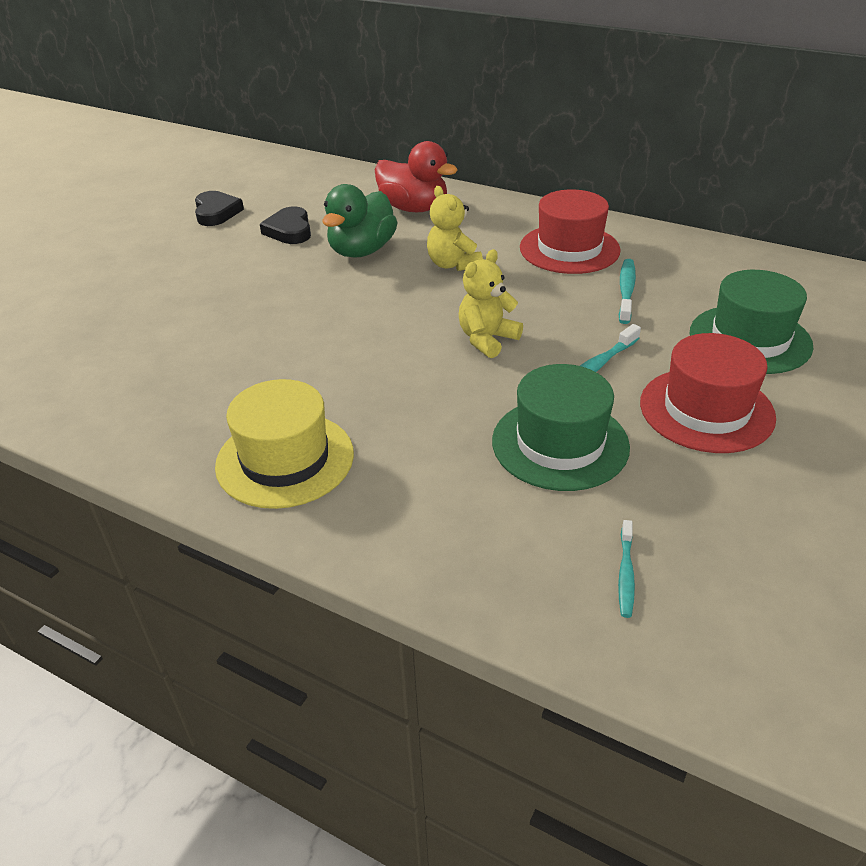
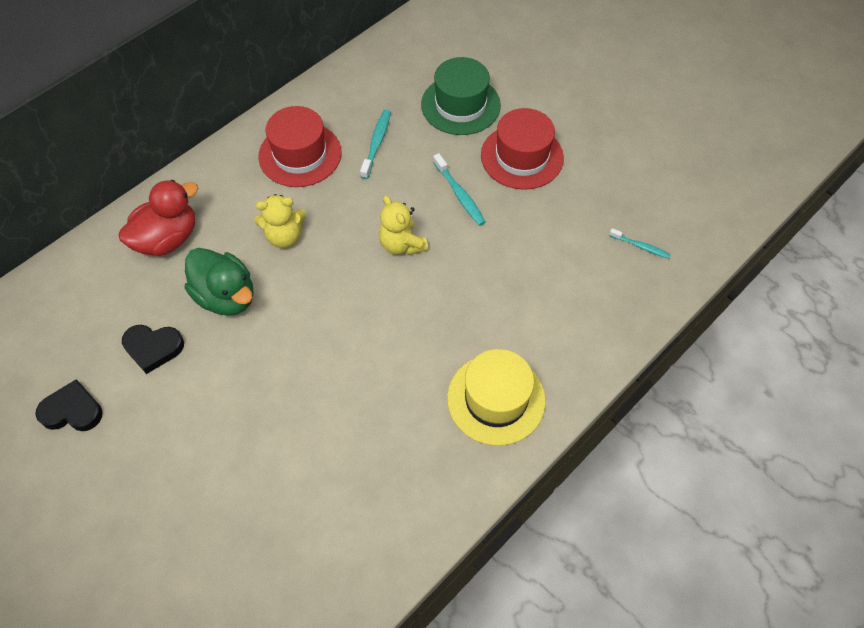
camera: 75 degrees left, 20 degrees up
green hat [492,364,630,491] -> none
turquoise toothbrush [618,259,636,324] -> turquoise toothbrush turned 75 degrees clockwise [360,110,391,179]

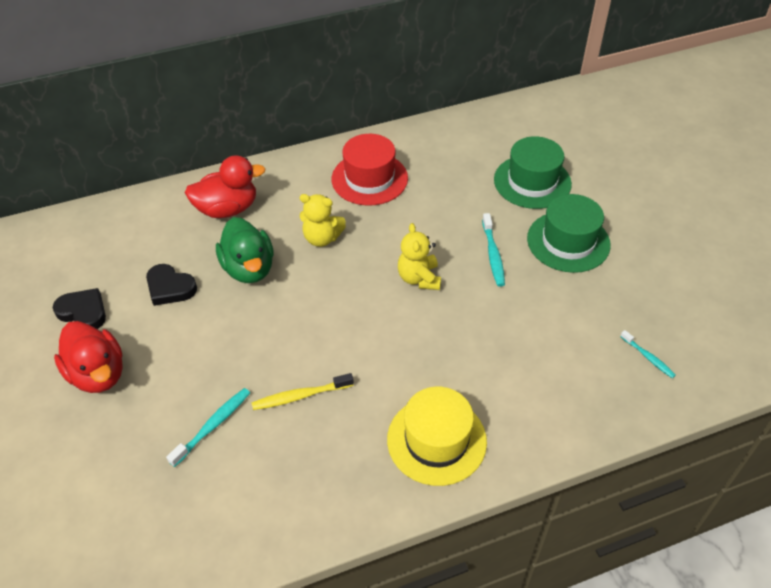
camera: 25 degrees right, 10 degrees down
turquoise toothbrush [360,110,391,179] -> turquoise toothbrush moved to [166,388,250,467]
red hat [481,108,564,190] -> green hat [527,194,611,273]
none -> red duck [54,321,123,393]
none -> yellow toothbrush [251,373,354,410]

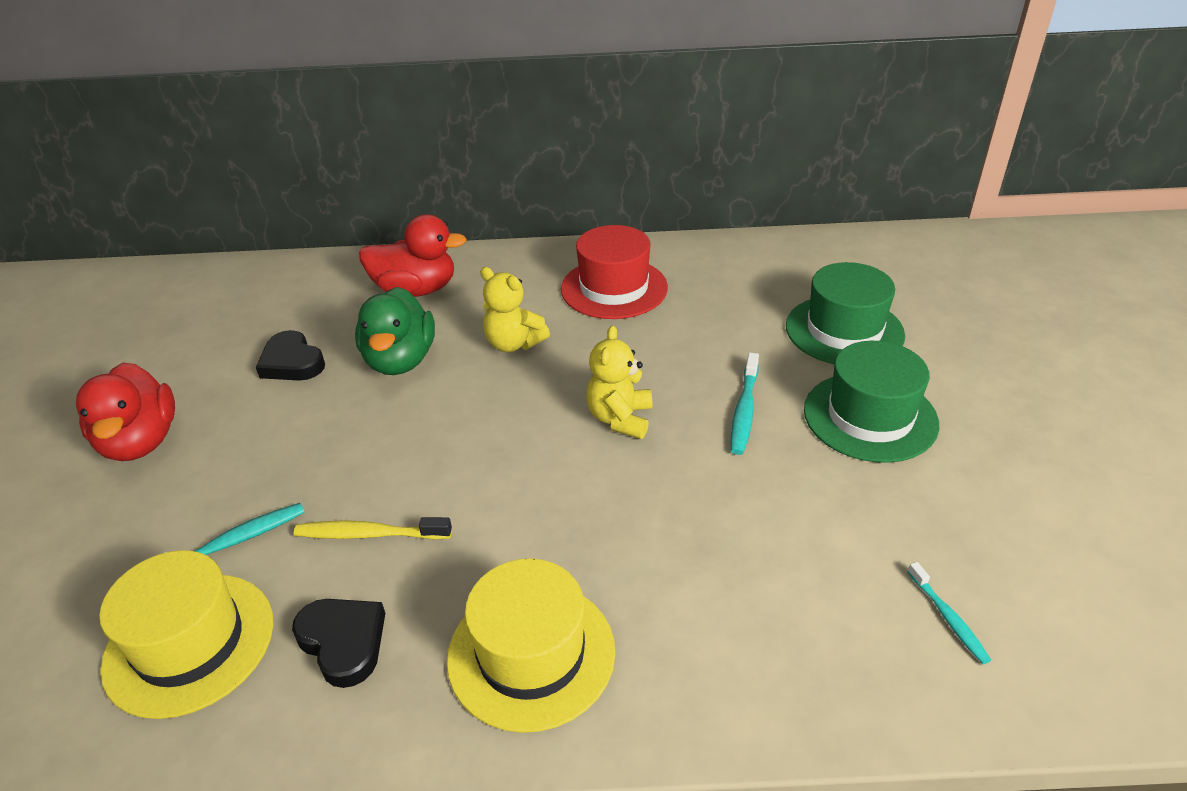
camera: 20 degrees right, 10 degrees down
black heart [53,288,106,329] -> black heart moved to [292,599,385,688]
none -> yellow hat [99,550,273,719]

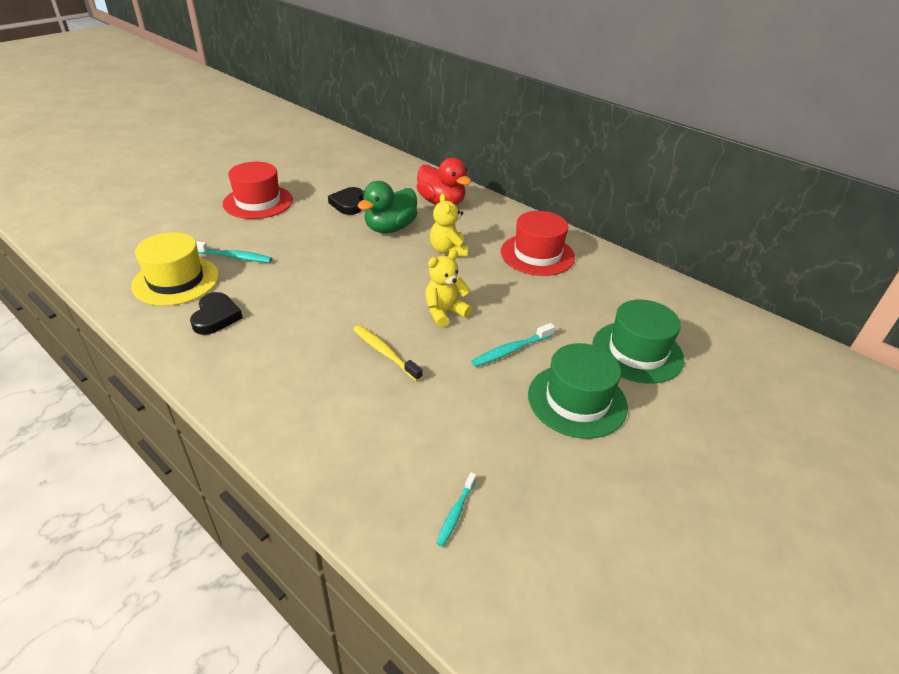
camera: 40 degrees right, 0 degrees up
red duck [76,363,175,461] -> red hat [223,162,293,219]
yellow toothbrush [294,517,452,540] -> yellow toothbrush moved to [353,325,423,381]
yellow hat [447,558,615,733] -> none

